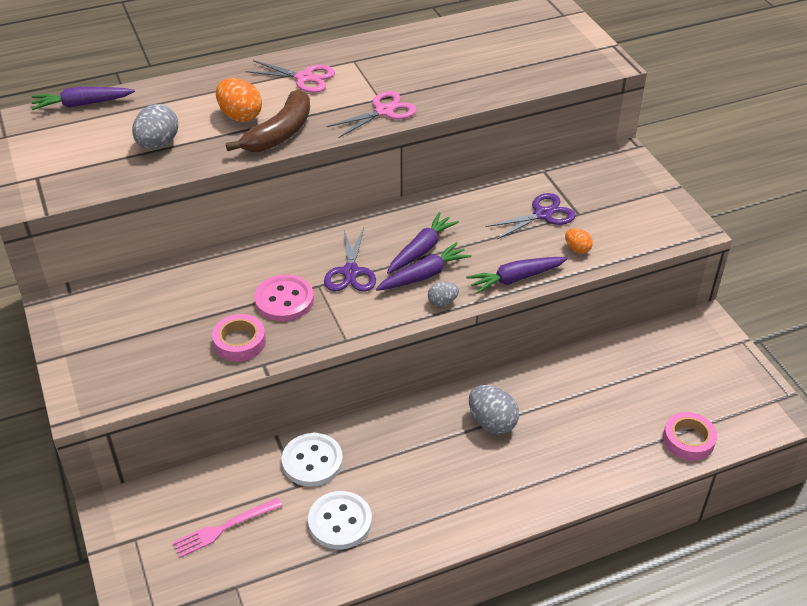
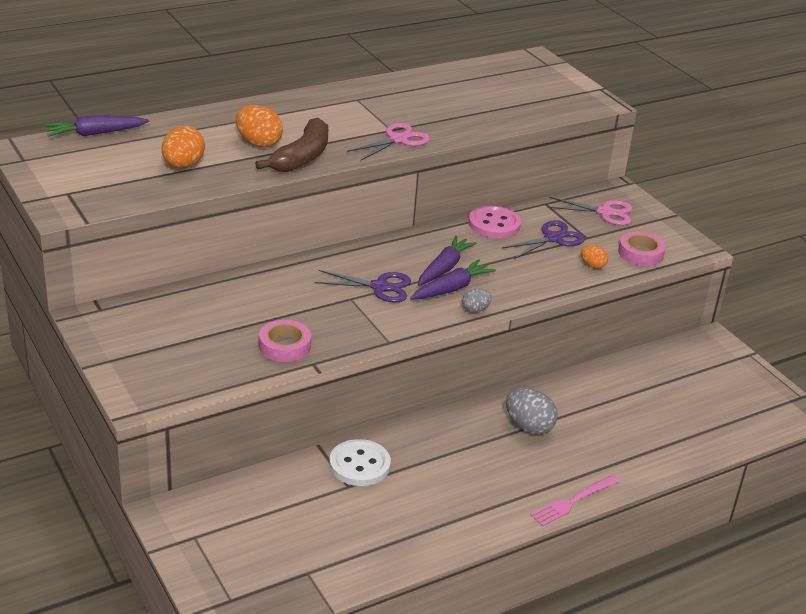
camera: 10 degrees left, 10 degrees down
grey egg [132,104,178,149] -> orange egg [162,125,205,168]
pink fork [172,498,282,558] -> pink fork moved to [530,475,620,526]
pink scissors [245,60,335,93] -> pink scissors moved to [547,197,632,225]
pink button [254,275,314,321] -> pink button moved to [469,206,521,238]
white button [308,491,372,549] -> none
purple scissors [324,228,376,292] -> purple scissors turned 75 degrees counterclockwise [314,270,411,303]
purple carrot [466,257,568,294] -> none
pink tape [663,412,717,461] -> pink tape moved to [618,231,666,266]

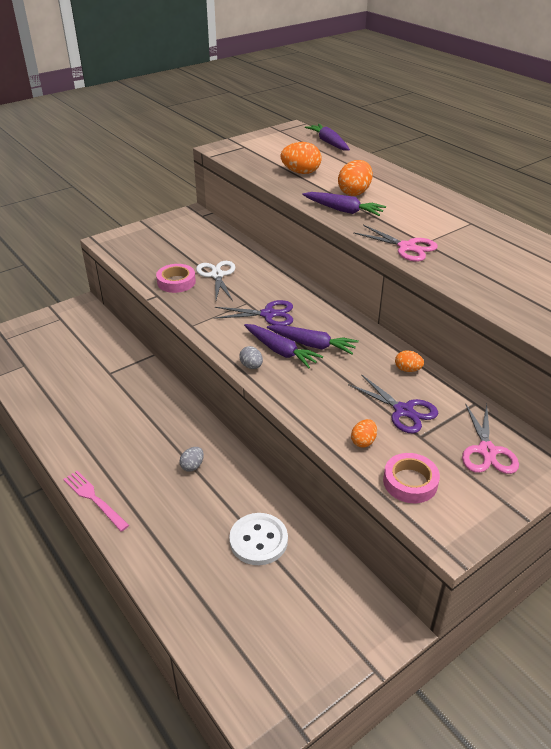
camera: 85 degrees right, 5 degrees up
brown banana [255,117,328,172] -> purple carrot [302,192,386,216]
purple scissors [314,270,411,303] -> purple scissors turned 90 degrees counterclockwise [213,300,293,326]
white button [329,439,391,486] -> white button moved to [229,513,288,565]
pink button [469,206,521,238] -> orange egg [395,350,424,372]
grey egg [506,388,558,435] -> grey egg [179,447,204,472], size x0.56
none -> white scissors [196,261,235,301]

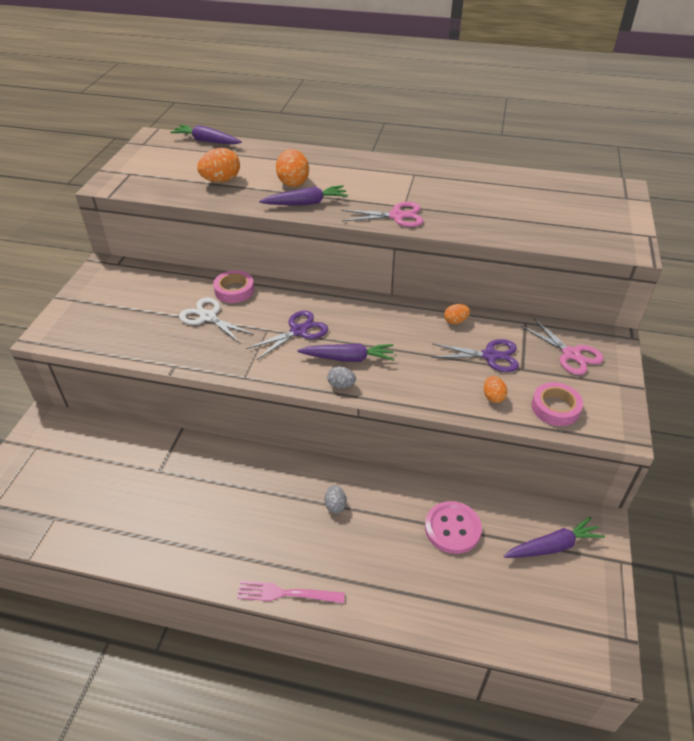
camera: 40 degrees left, 5 degrees up
pink tape [156,264,196,293] -> pink tape moved to [213,270,254,303]
white button [229,513,288,565] -> pink button [425,501,482,554]
purple carrot [267,325,359,354] -> purple carrot moved to [504,517,605,558]

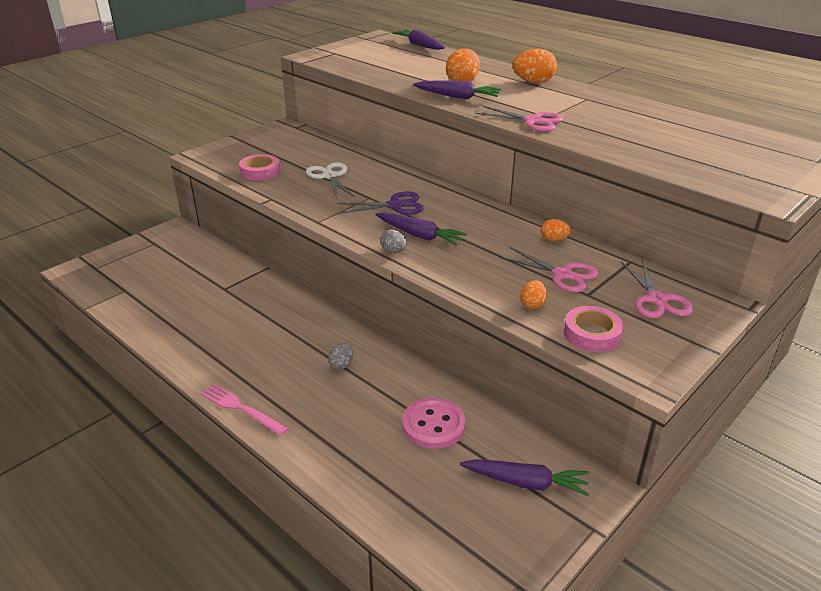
camera: 30 degrees right, 10 degrees down
orange egg [197,148,240,182] -> orange egg moved to [513,49,557,83]
pink tape [213,270,254,303] -> pink tape moved to [239,154,280,181]
purple scissors [431,339,519,372] -> pink scissors [499,247,599,292]

